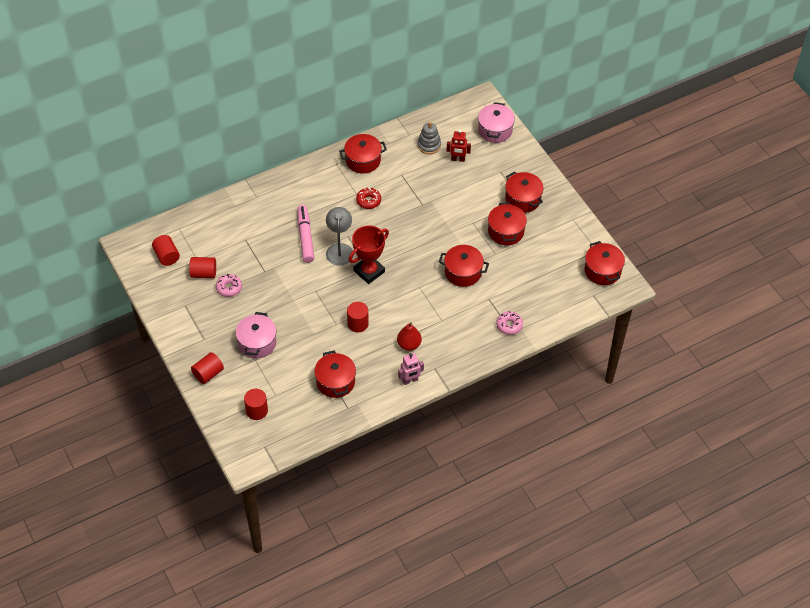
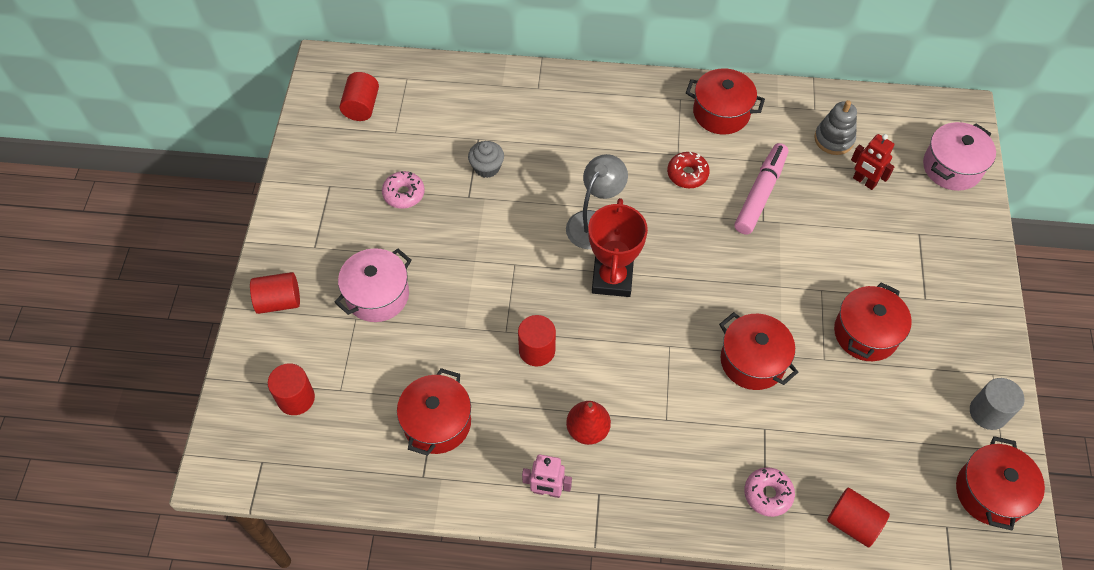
camera: 35 degrees right, 5 degrees up
red cylinder [189,257,216,278] -> red cylinder moved to [827,488,890,547]
pink marker [297,205,314,263] -> pink marker moved to [734,143,788,234]
red trophy [348,225,389,284] -> red trophy turned 75 degrees counterclockwise [588,198,648,297]
red pot [505,171,544,213] -> none
none -> grey cupcake [468,141,504,178]
none -> grey cylinder [970,378,1024,430]

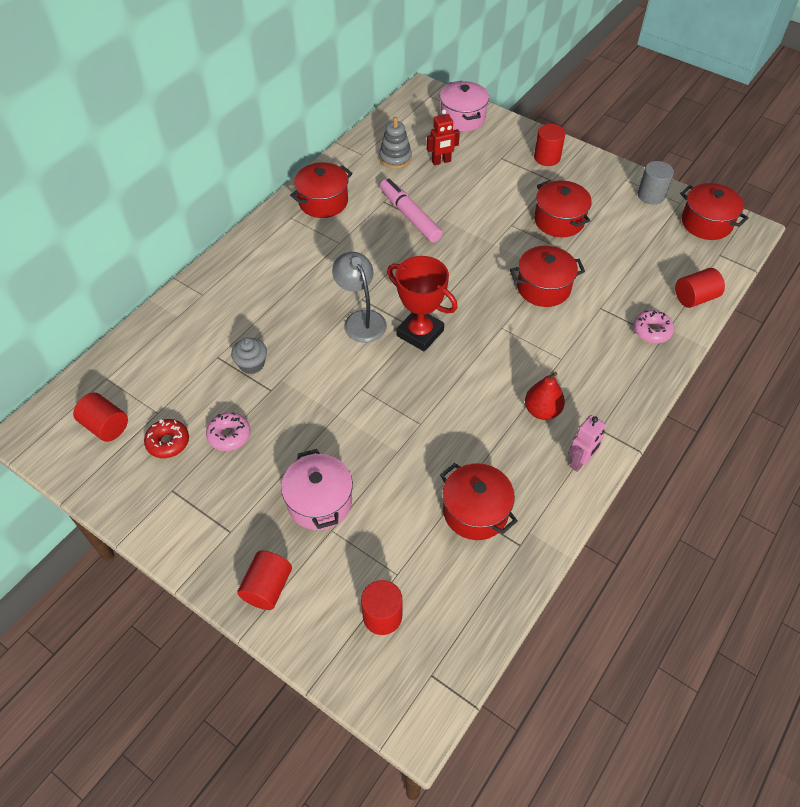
camera: 60 degrees left, 5 degrees down
red cylinder [518,315,556,366] -> red cylinder moved to [534,124,566,166]
red donut [667,152,710,188] -> red donut moved to [144,419,189,458]

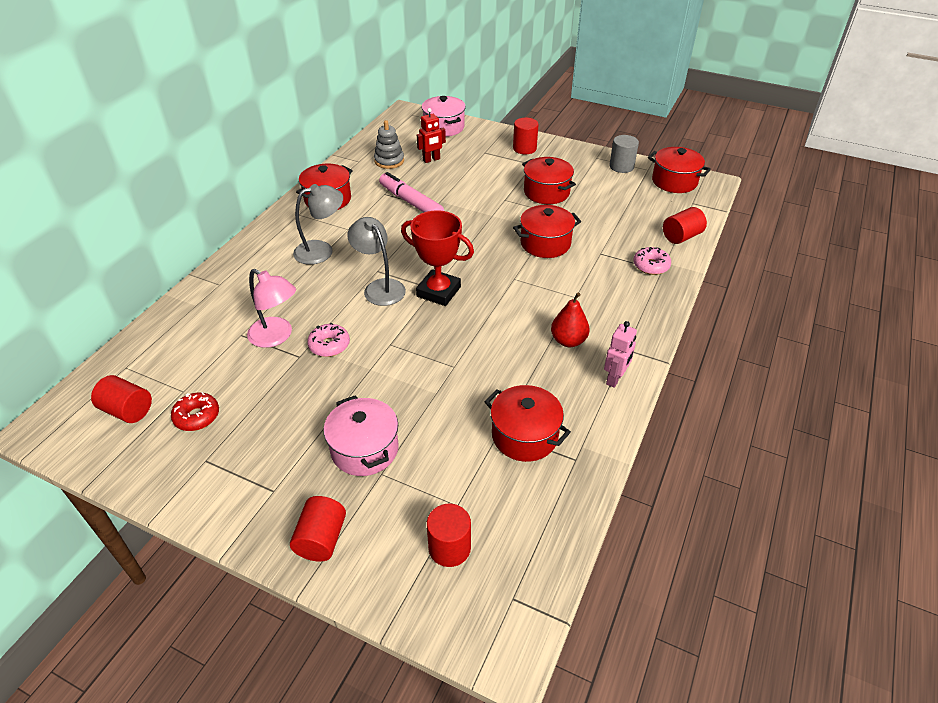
camera: 10 degrees left, 10 degrees down
pink donut [206,412,250,451] -> pink donut moved to [307,323,350,357]
grey cupcake [231,337,267,374] -> pink lamp [247,269,296,348]
none -> grey lamp [293,184,343,265]

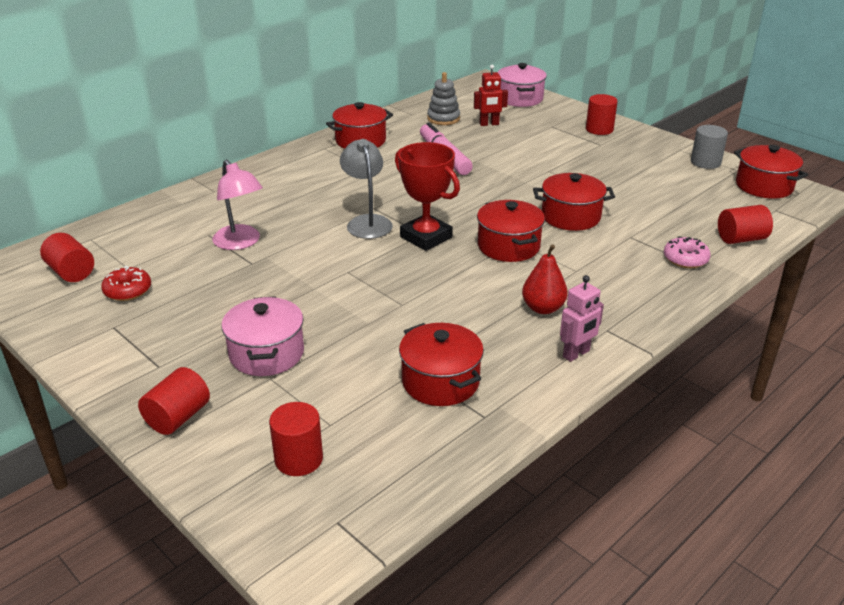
camera: 20 degrees right, 10 degrees down
grey lamp [293,184,343,265] -> none
pink donut [307,323,350,357] -> none
red pot [522,157,576,204] -> red pot moved to [477,200,545,262]

